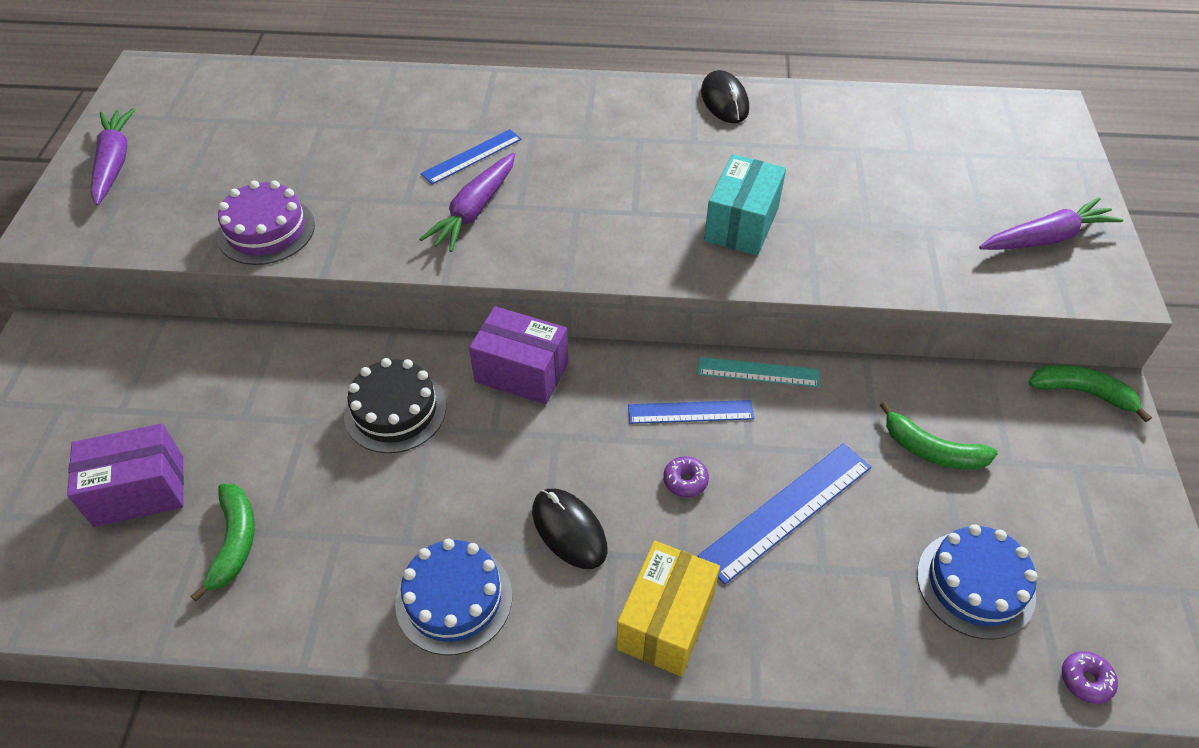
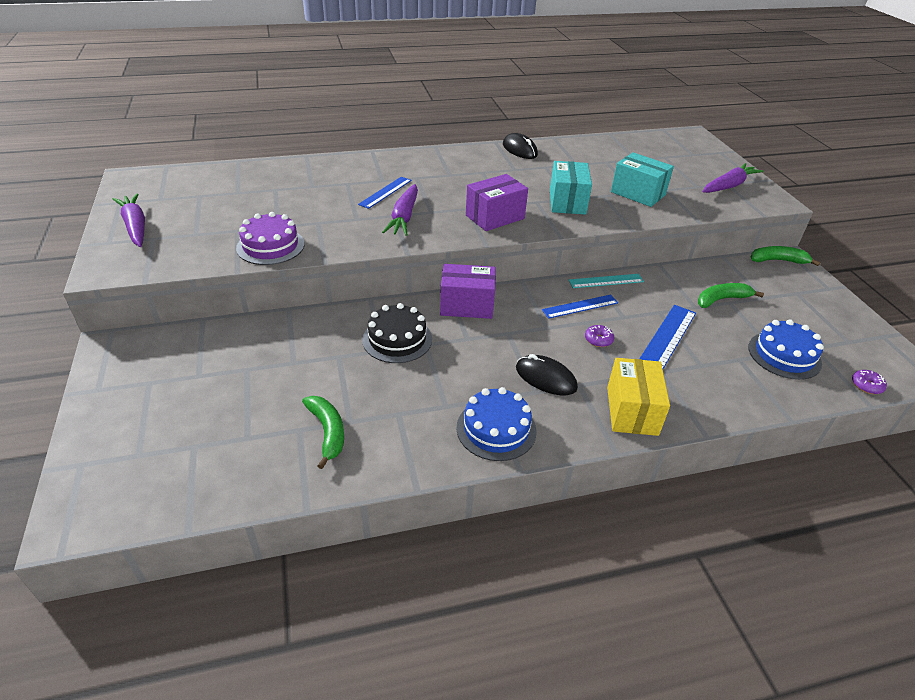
camera: 20 degrees left, 10 degrees down
purple box [67,423,184,527] -> purple box moved to [466,174,528,231]
green banana [880,401,998,470] -> green banana turned 150 degrees clockwise [698,283,764,308]
none -> turquoise box [611,152,674,207]

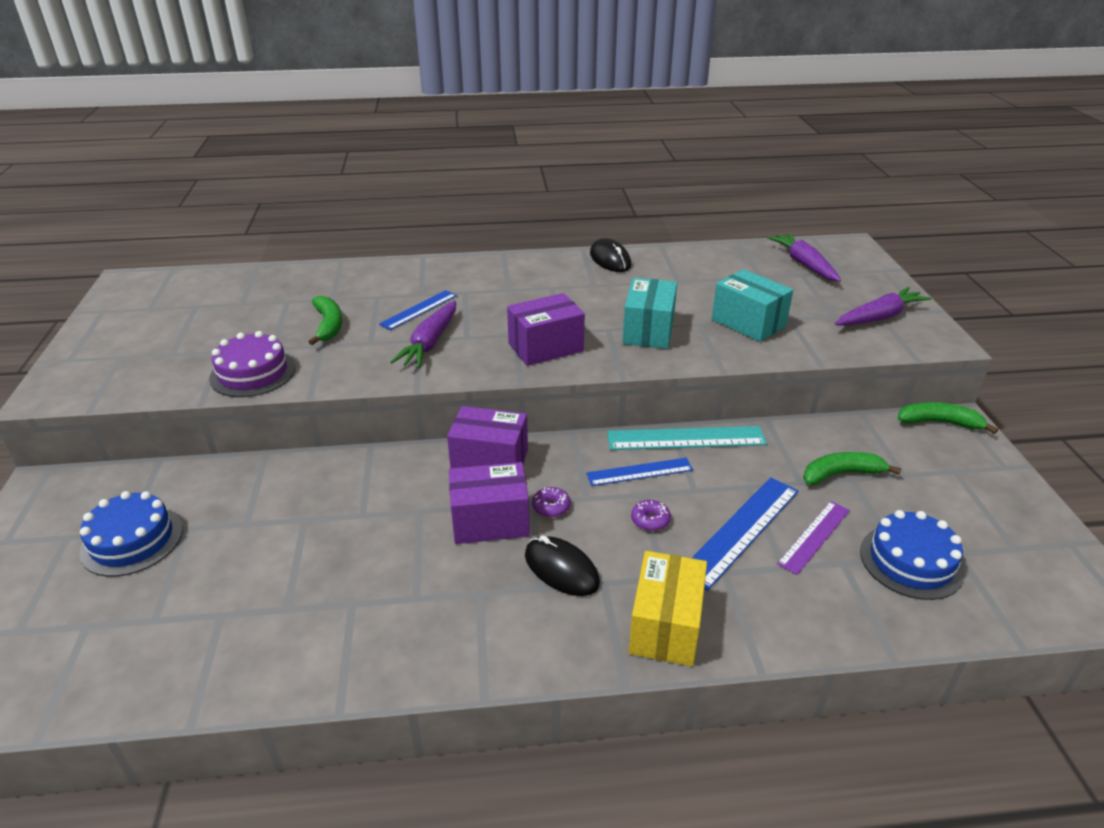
camera: 10 degrees right, 5 degrees down
purple carrot [113,193,145,247] -> purple carrot moved to [767,233,841,282]
green banana [302,396,344,469] -> green banana moved to [309,296,342,345]
black cake [362,303,432,363] -> none
blue cake [456,387,537,461] -> blue cake moved to [80,491,183,577]
turquoise ruler [569,274,644,288] -> turquoise ruler [607,426,767,450], size x1.55
purple donut [852,370,887,394] -> purple donut moved to [532,487,571,517]
none -> purple box [449,462,530,544]
none -> purple ruler [777,501,850,575]

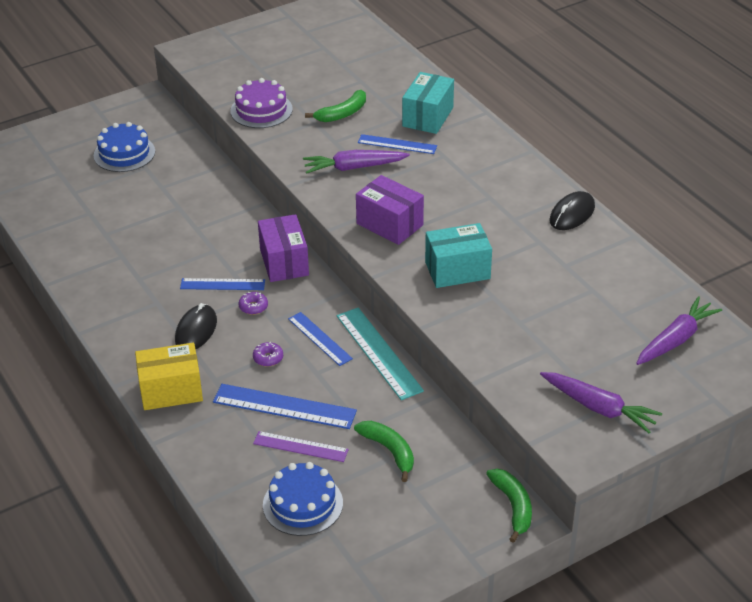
camera: 65 degrees right, 5 degrees up
purple box [449,462,530,544] -> blue ruler [180,278,265,290]
turquoise box [712,269,793,342] -> turquoise box moved to [402,72,454,134]

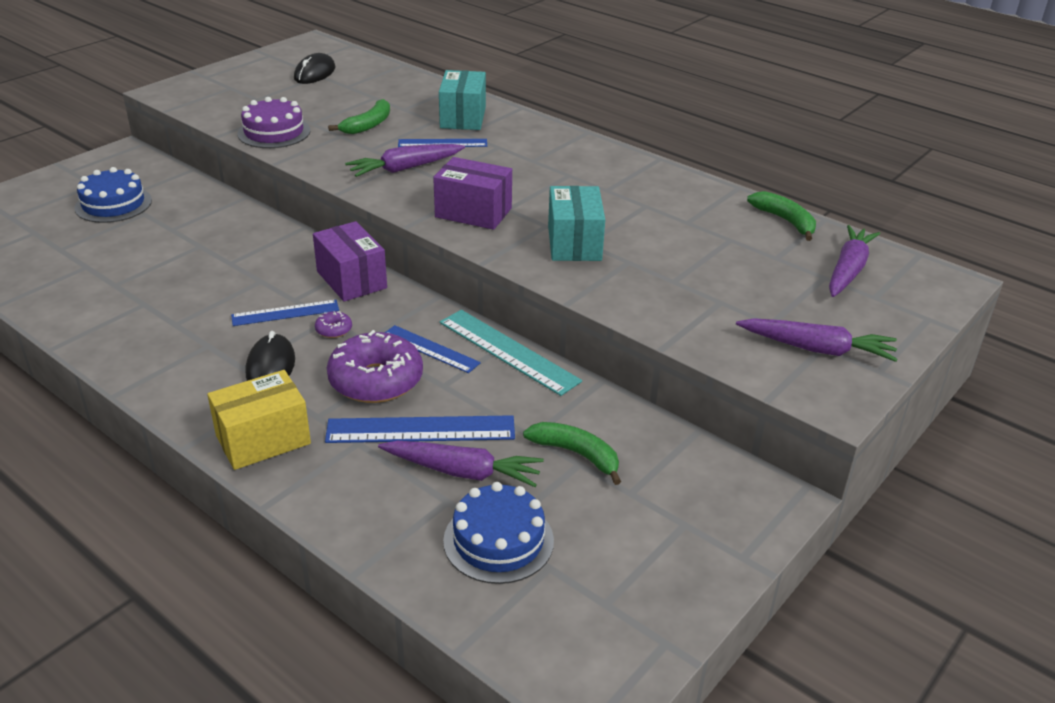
camera: 20 degrees left, 5 degrees down
purple donut [253,342,283,367] -> purple donut [327,330,423,403], size x2.41
purple ruler [253,431,349,462] -> purple carrot [378,441,544,487]
turquoise box [425,223,492,288] -> turquoise box turned 60 degrees counterclockwise [548,186,605,261]
green banana [486,469,532,543] -> green banana moved to [747,191,816,241]
black mouse [550,191,595,230] -> black mouse moved to [294,53,336,84]

